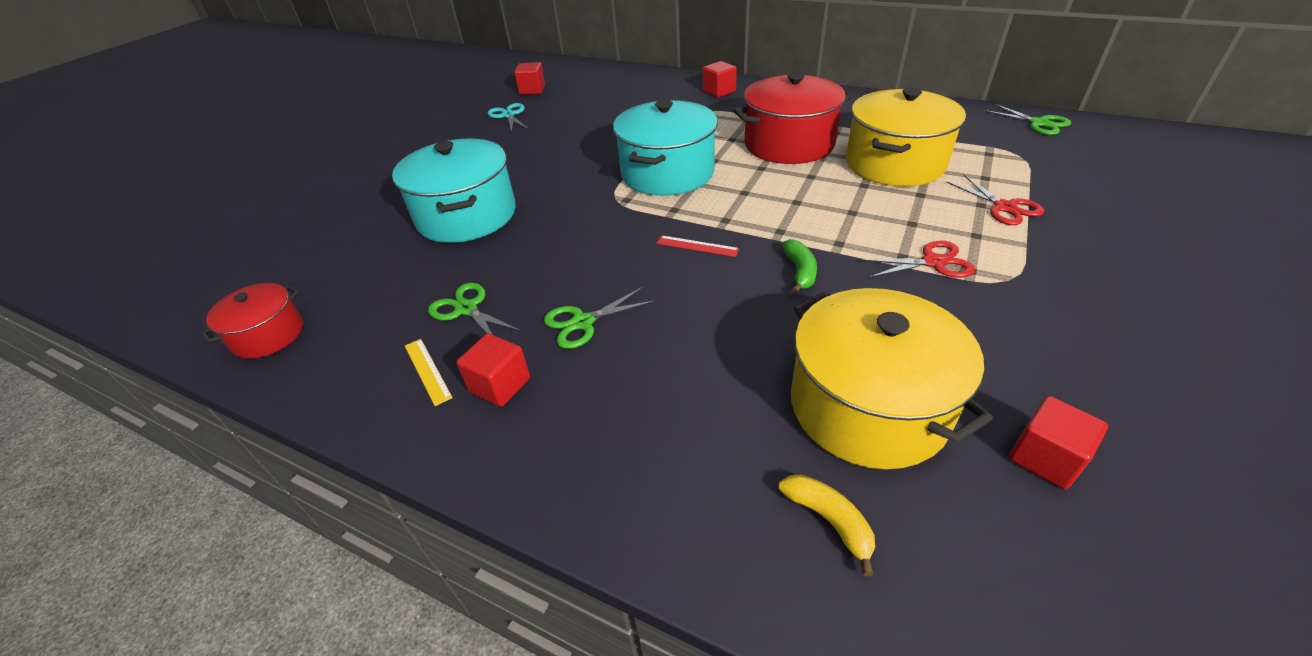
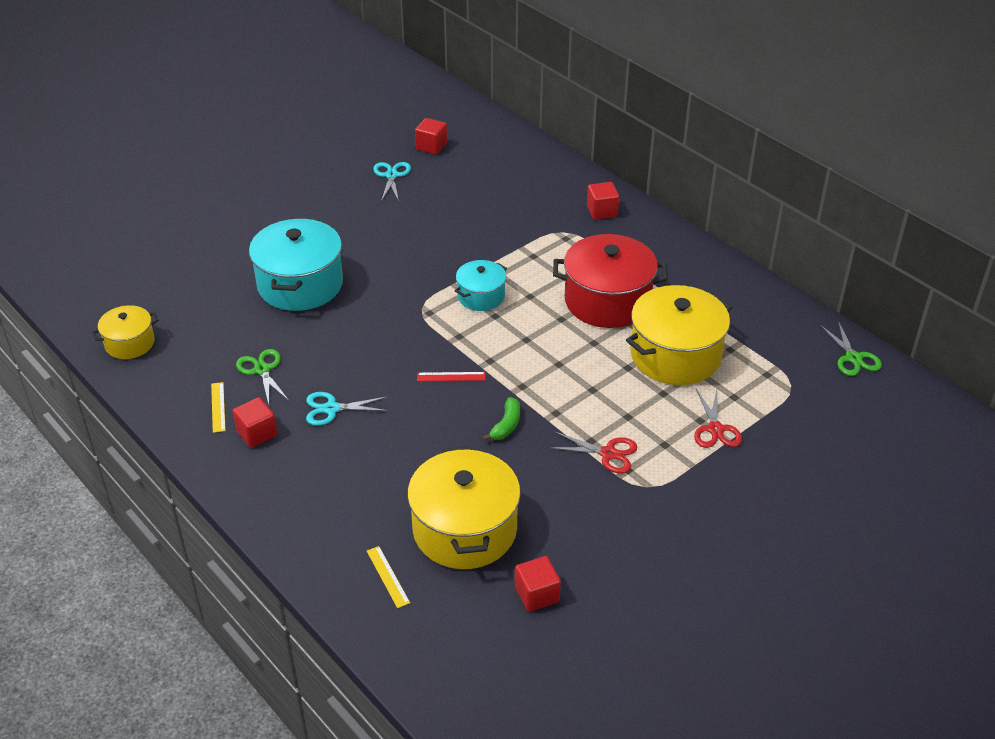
camera: 20 degrees right, 0 degrees up
red pot [200,283,303,359] -> yellow pot [92,305,159,359]
green scissors [544,287,655,349] -> turquoise scissors [306,392,388,426]
turquoise pot [613,100,718,196] -> turquoise pot [455,260,507,311], size x0.55
red ruler [657,235,739,257] -> red ruler turned 45 degrees counterclockwise [417,372,486,381]
yellow banana [779,474,875,576] -> yellow ruler [367,546,410,608]

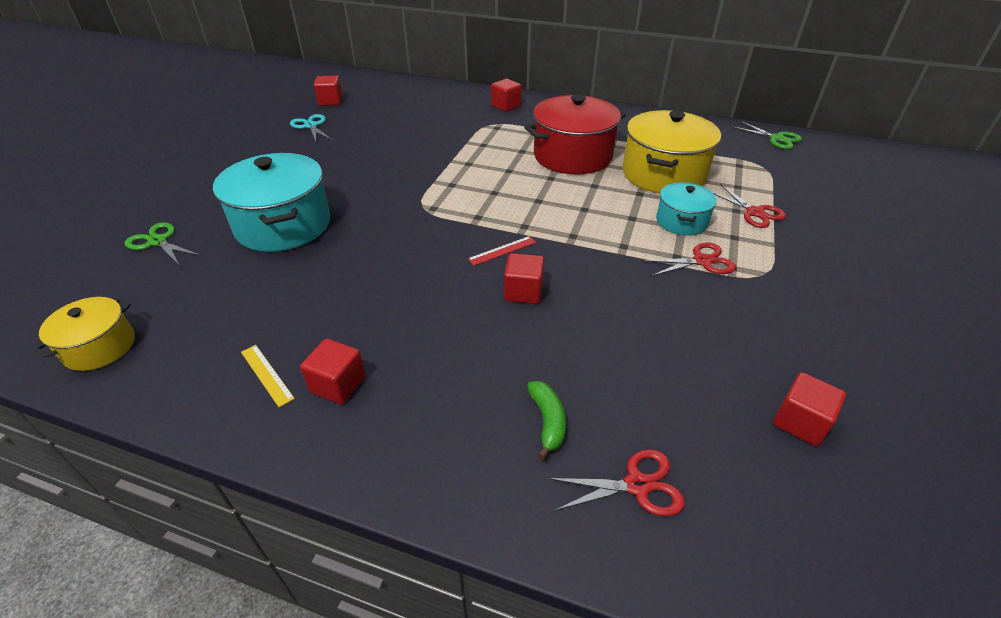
camera: 30 degrees left, 0 degrees up
green scissors [236,349,289,405] -> green scissors moved to [124,222,201,266]
turquoise scissors [306,392,388,426] -> none
yellow ruler [367,546,410,608] -> red scissors [548,449,685,517]
yellow pot [407,446,521,569] -> none
turquoise pot [455,260,507,311] -> turquoise pot moved to [656,182,717,236]
green banana [483,397,520,441] -> green banana moved to [527,381,566,459]
none -> red cube [504,253,544,304]

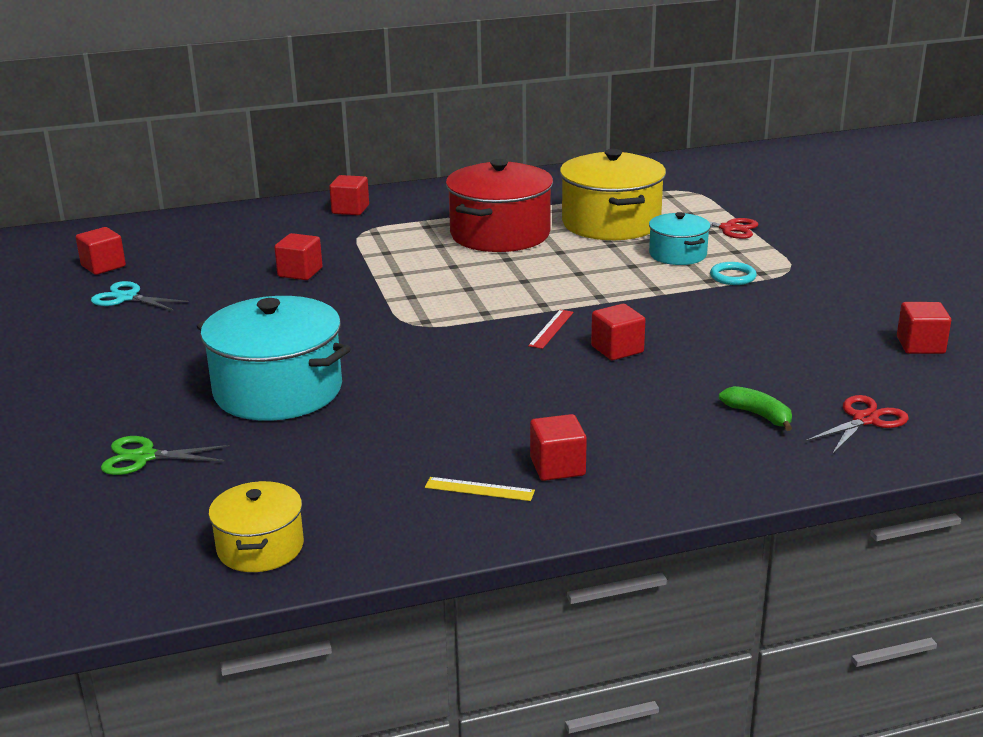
camera: 35 degrees left, 15 degrees down
red scissors [642,242,736,276] -> turquoise ring [710,262,757,285]
green scissors [733,121,802,149] -> none
none -> red cube [274,233,323,280]

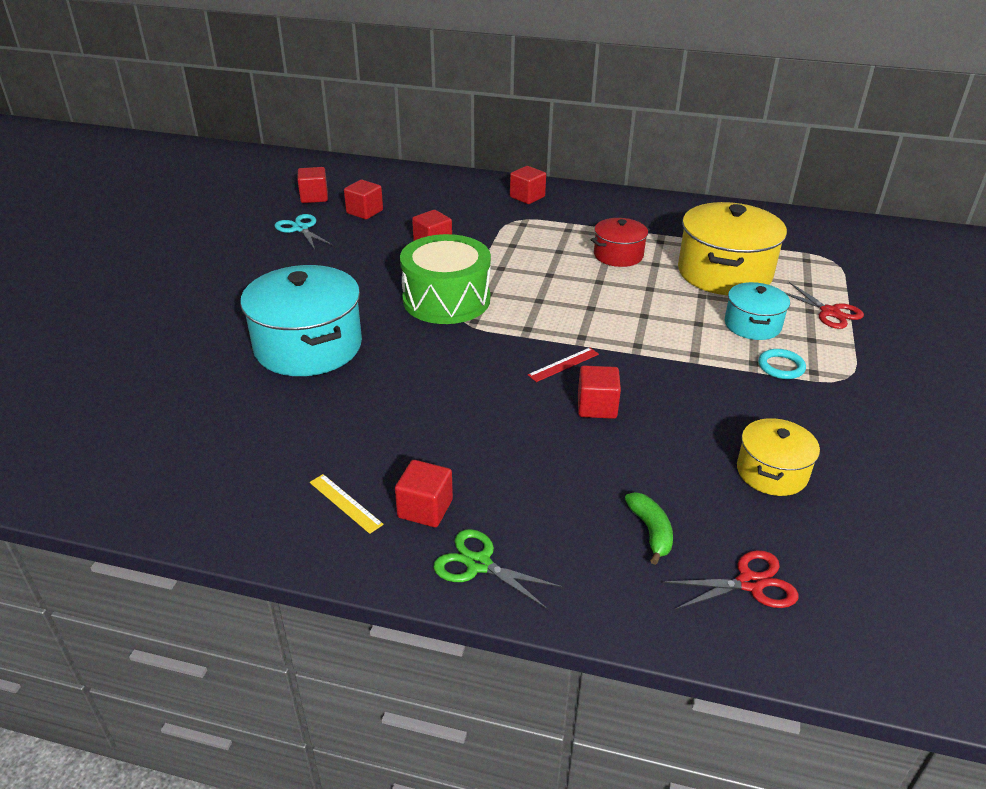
camera: 30 degrees right, 10 degrees up
green scissors [101,436,230,475] -> green scissors moved to [433,529,563,609]
yellow pot [208,481,304,572] -> yellow pot moved to [737,418,820,496]
red pot [446,159,553,252] -> red pot [591,218,650,267], size x0.55
red cube [897,302,951,354] -> red cube moved to [344,180,383,219]
none -> green drum [400,234,491,324]

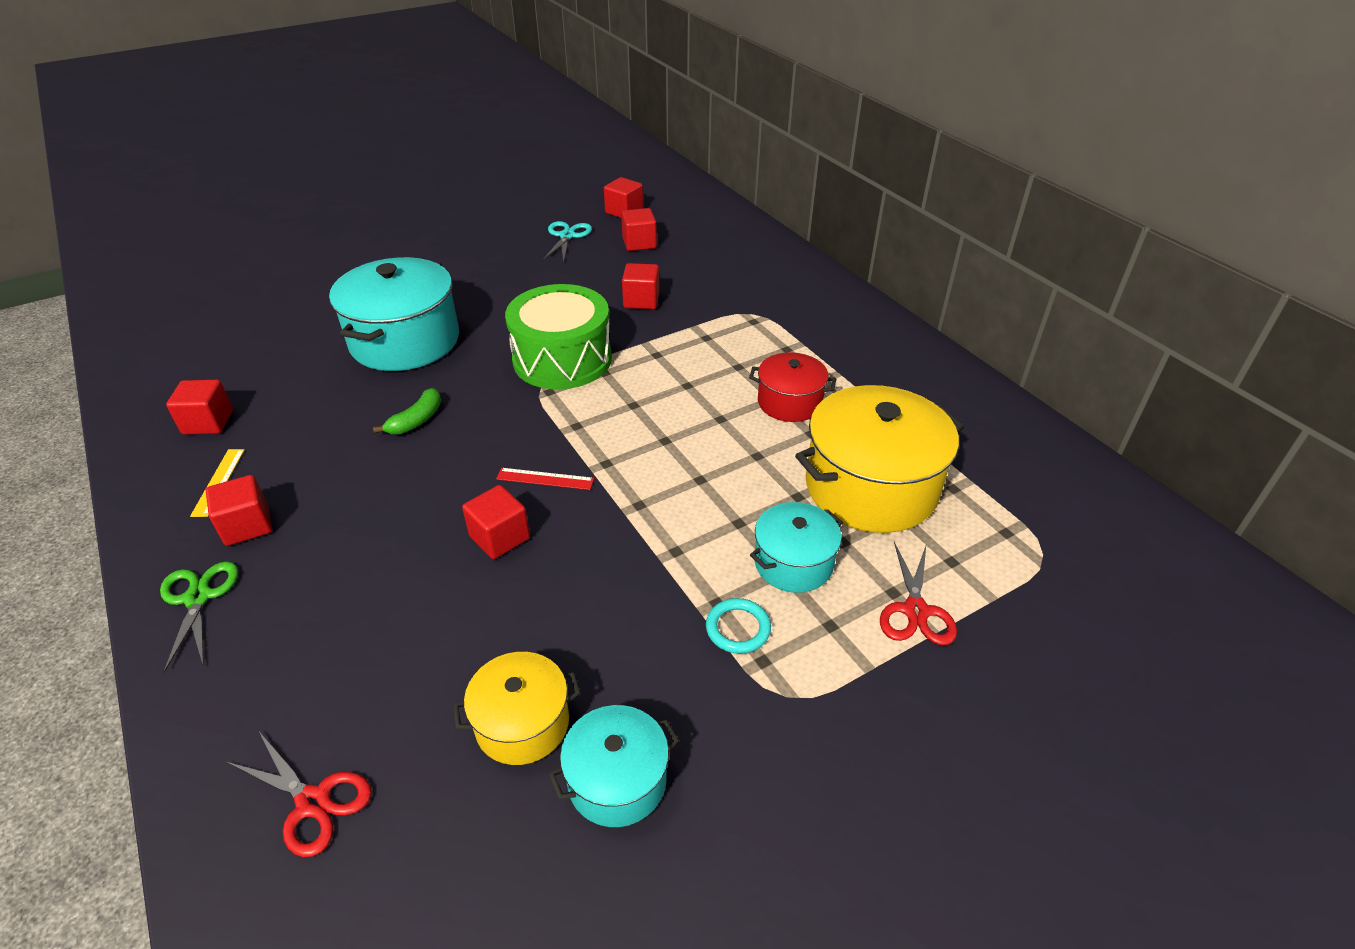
camera: 45 degrees right, 5 degrees up
red cube [510,166,546,204] -> red cube moved to [166,380,233,435]
green banana [625,492,673,565] -> green banana moved to [373,388,441,434]
none -> turquoise pot [549,705,680,827]

